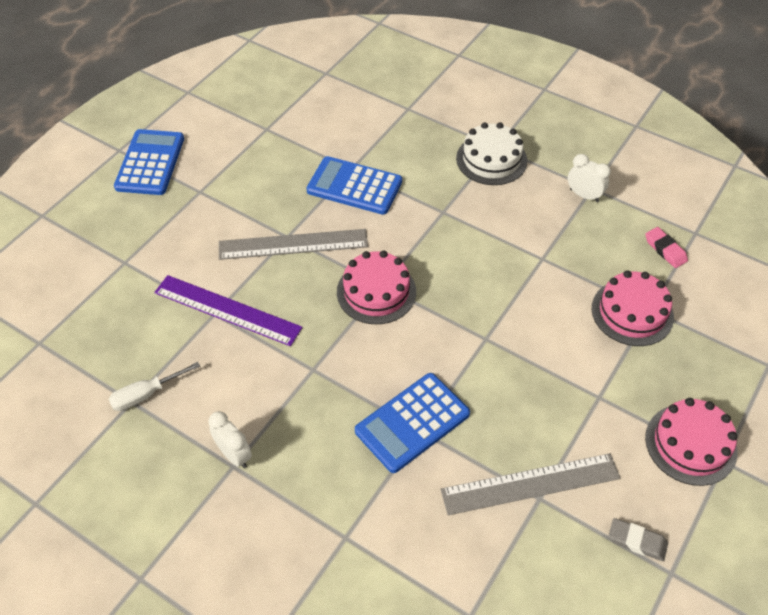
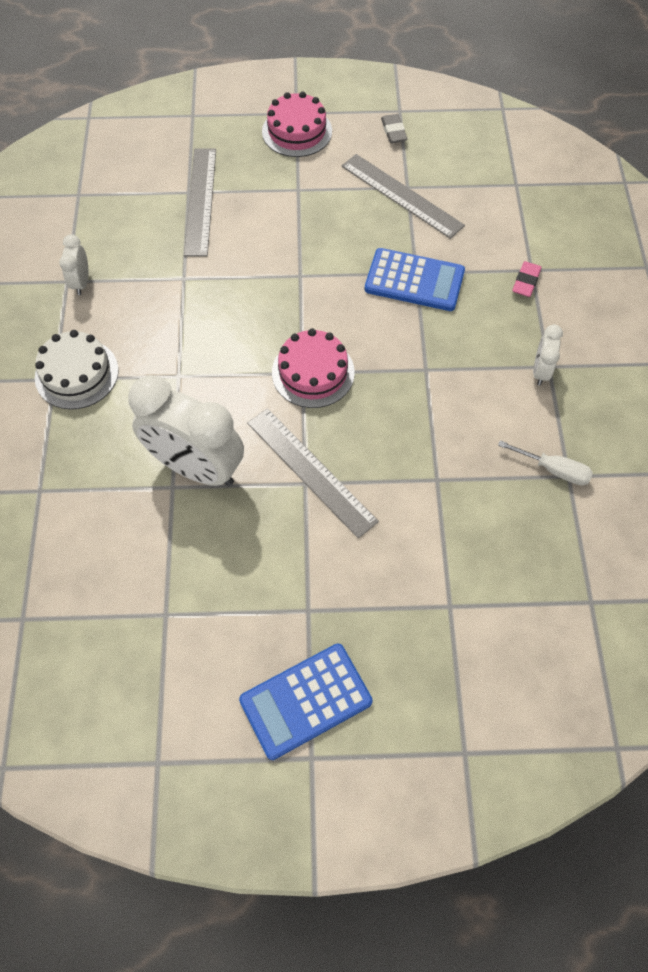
camera: 125 degrees left, 10 degrees up
purple ruler [154,275,303,346] -> none
blue calculator [306,156,402,215] -> white clock [128,375,244,486]
pink cake [592,270,674,346] -> grey ruler [184,148,216,256]
pink eraser [645,227,688,268] -> pink eraser moved to [512,261,542,297]

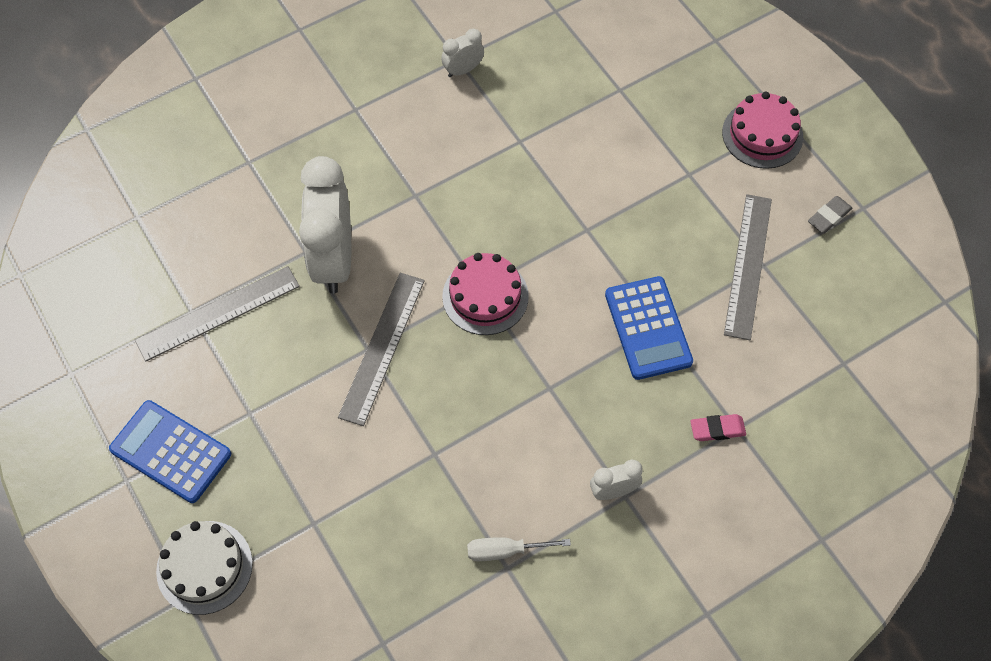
camera: 60 degrees right, 0 degrees up
white cake [35,330,119,410] -> white cake moved to [156,521,253,615]
grey ruler [184,148,216,256] -> grey ruler moved to [135,266,300,362]
white screwdriver [498,440,593,485] -> white screwdriver turned 90 degrees clockwise [467,537,571,561]

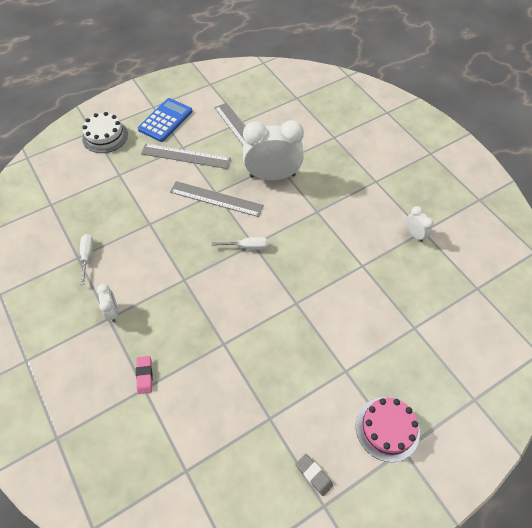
camera: 90 degrees right, 5 degrees down
pink cake [442,253,529,335] -> white screwdriver [212,237,269,250]
blue calculator [605,276,693,380] -> none
grey ruler [724,194,772,340] -> grey ruler moved to [141,144,231,169]

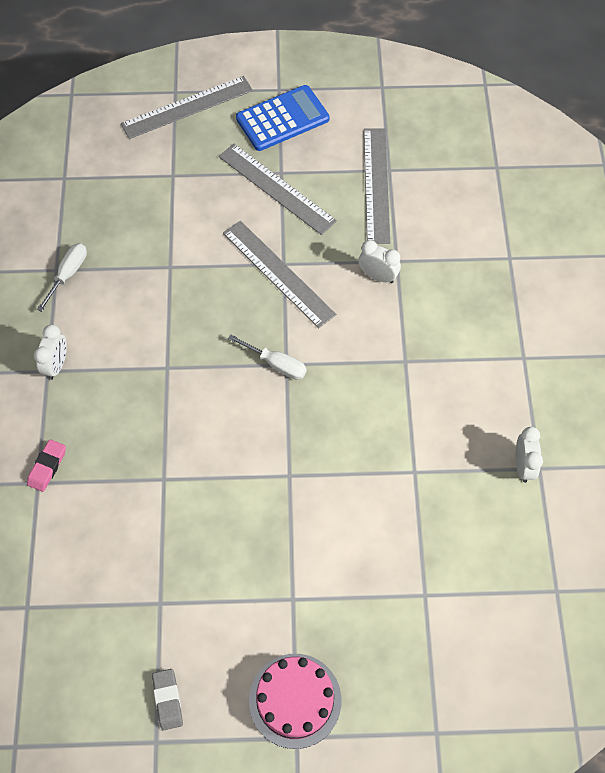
camera: 30 degrees right, 5 degrees up
white cake [82,112,128,153] -> grey ruler [121,76,253,139]
white clock [243,120,304,180] -> white clock [358,240,401,283], size x0.45

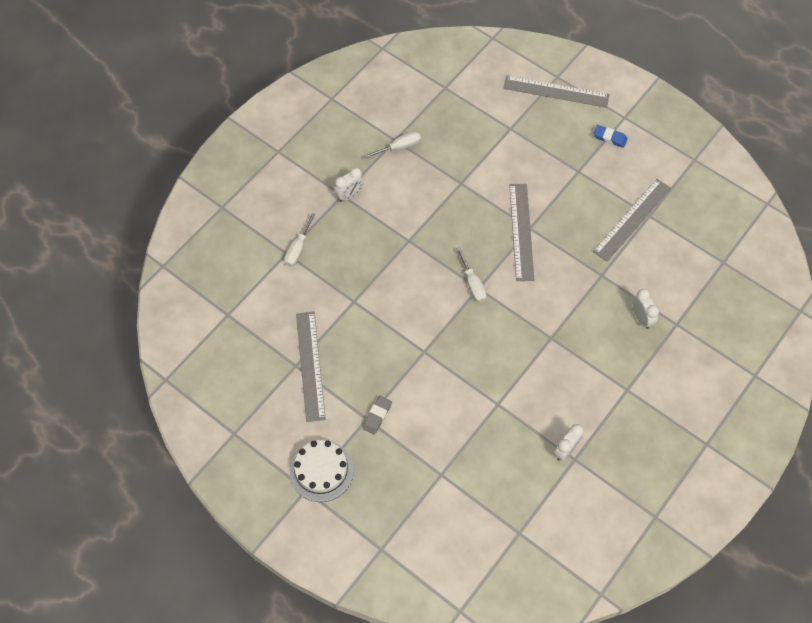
camera: 40 degrees right, 0 degrees up
pink eraser [27,439,66,492] -> white screwdriver [284,213,316,266]
grey eraser [152,669,183,730] -> grey eraser moved to [362,396,392,435]
grey ruler [219,144,337,235] -> grey ruler moved to [296,312,326,422]
blue calculator [236,85,329,151] -> blue eraser [593,125,628,148]
pink cake [249,654,341,749] -> white cake [290,440,354,502]
white clock [358,240,401,283] -> white clock moved to [632,289,659,329]

